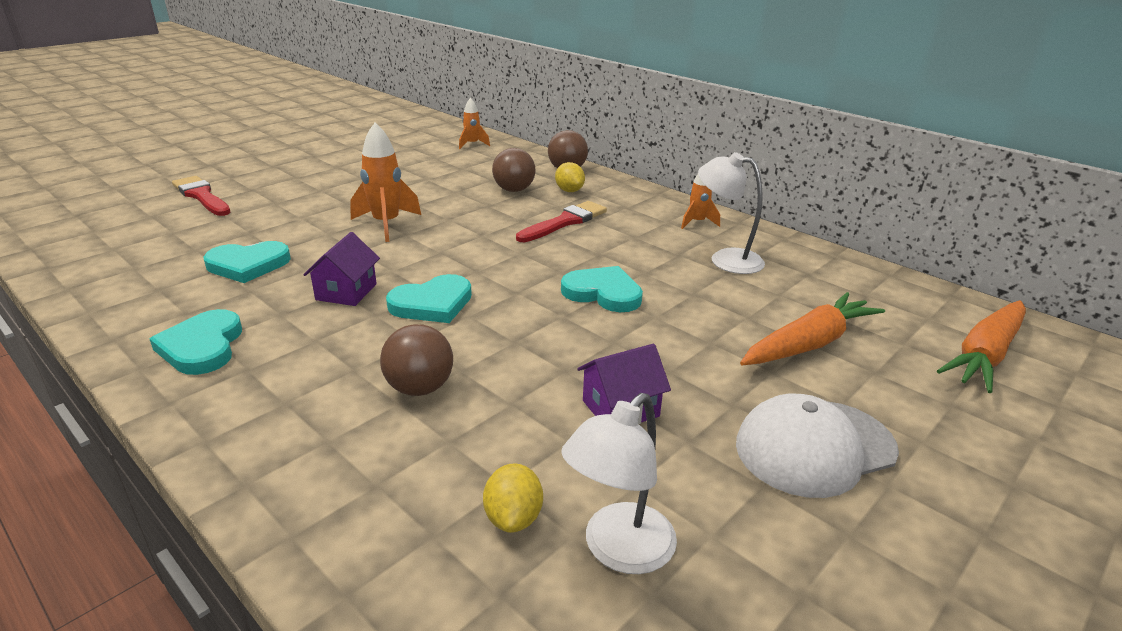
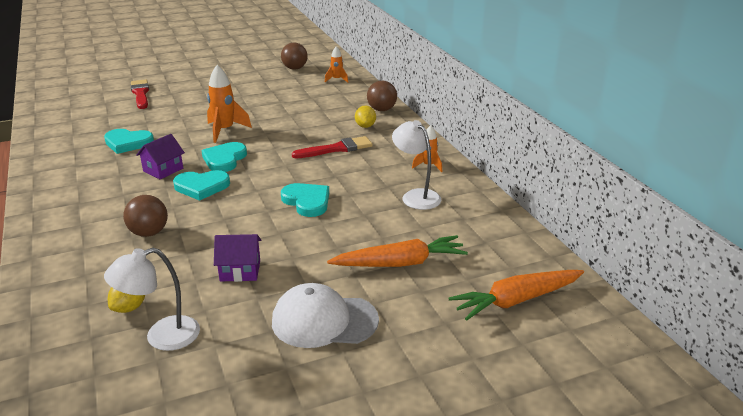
camera: 25 degrees right, 0 degrees up
turquoise heart [150,309,242,375] -> turquoise heart moved to [201,142,247,172]
brown ball [492,148,535,192] -> brown ball moved to [281,42,308,70]

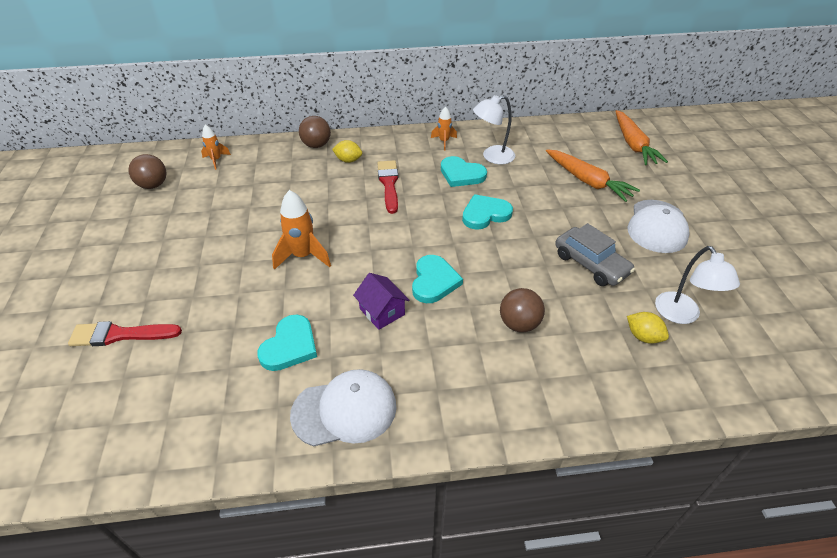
camera: 75 degrees left, 15 degrees up
turquoise heart [201,142,247,172] -> turquoise heart moved to [441,156,487,187]
purple house [214,234,261,282] -> grey car [555,223,635,286]
orange carrot [327,235,468,267] -> orange carrot turned 135 degrees clockwise [546,149,640,202]
none -> white cap [290,369,397,447]

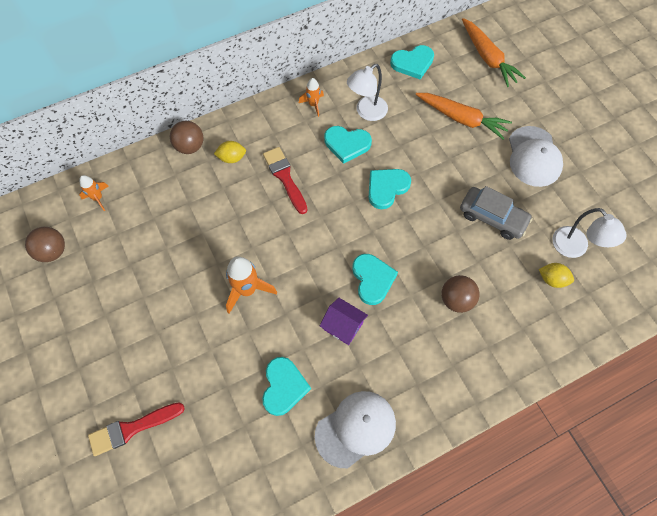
camera: 20 degrees left, 20 degrees up
none -> turquoise heart [390,45,434,79]

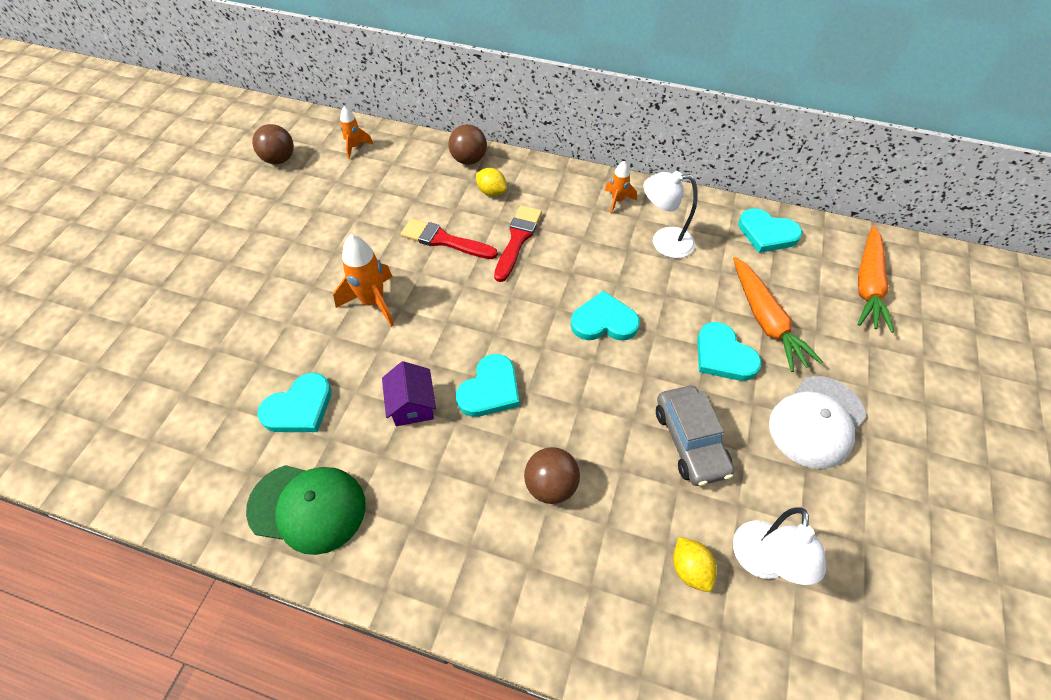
camera: 45 degrees right, 10 degrees down
red brush [88,402,185,456] -> red brush moved to [401,218,498,259]
white cap [315,391,396,468] -> green cap [246,465,366,555]
turquoise heart [324,126,372,164] -> turquoise heart moved to [697,322,762,381]

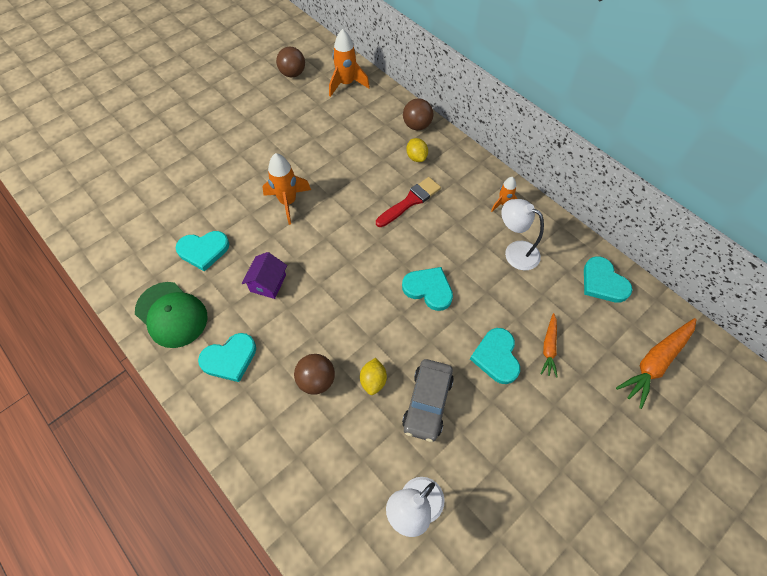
camera: 30 degrees right, 5 degrees up
orange rocket [340,106,373,159] -> orange rocket [329,29,370,97], size x1.69
red brush [401,218,498,259] -> none
turquoise heart [456,354,519,417] -> turquoise heart moved to [198,333,256,382]
yellow lemon [673,537,717,592] -> yellow lemon moved to [360,358,387,395]
orange carrot [733,257,823,372] -> orange carrot [541,313,557,378], size x0.58
white cap [769,376,866,469] -> none

